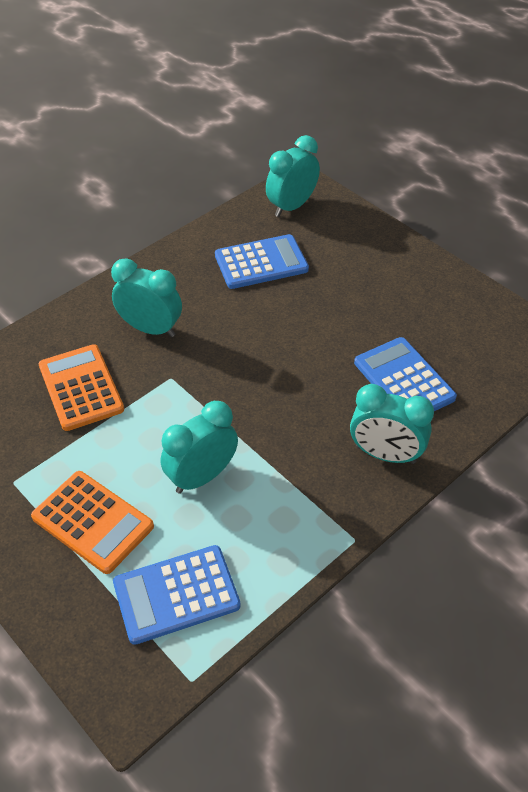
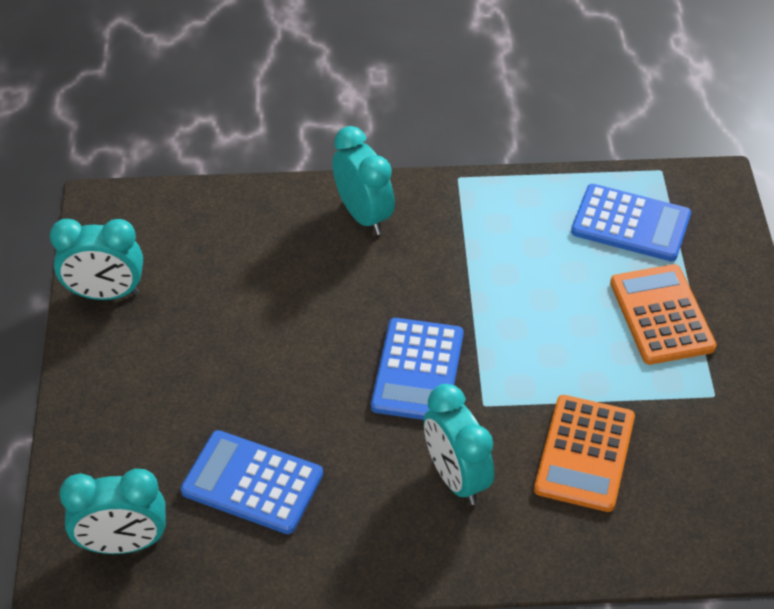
camera: 140 degrees left, 0 degrees up
turquoise clock [160,401,238,494] -> turquoise clock moved to [50,219,143,300]
blue calculator [354,337,457,411] -> blue calculator moved to [371,318,463,420]

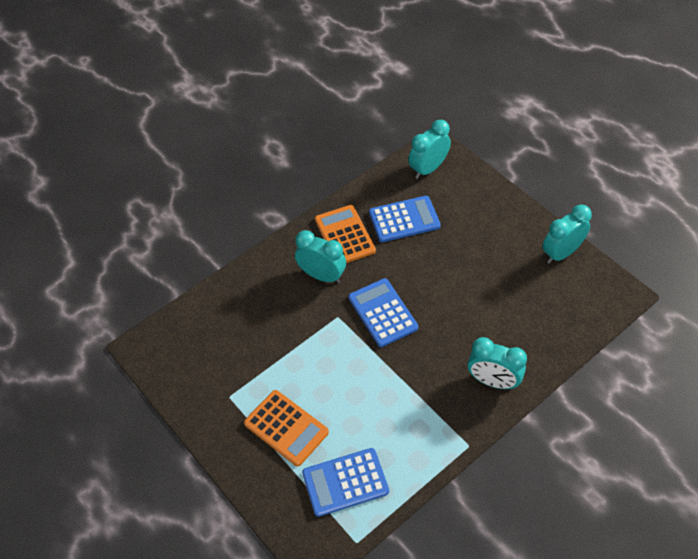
camera: 145 degrees right, 5 degrees up
orange calculator [534,395,635,512] -> orange calculator moved to [315,205,376,263]

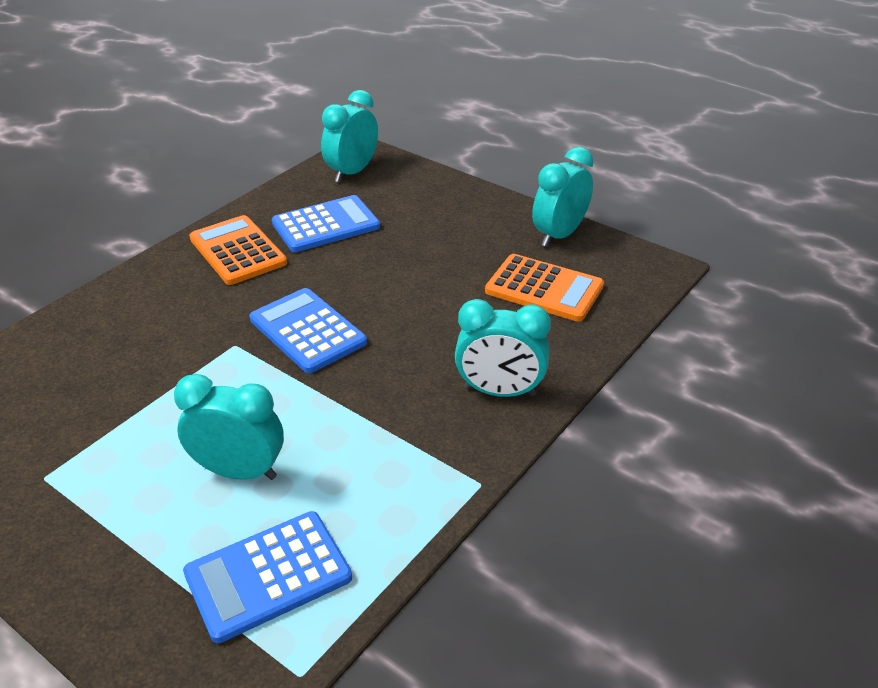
camera: 15 degrees left, 15 degrees down
orange calculator [244,390,329,466] -> orange calculator moved to [485,254,604,322]
turquoise clock [295,230,346,283] -> turquoise clock moved to [174,374,284,480]

